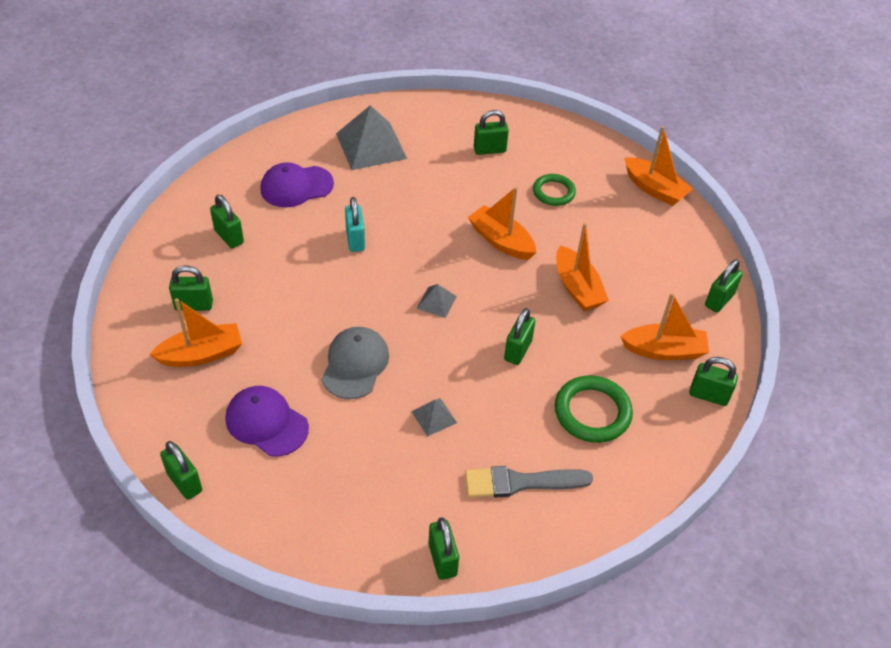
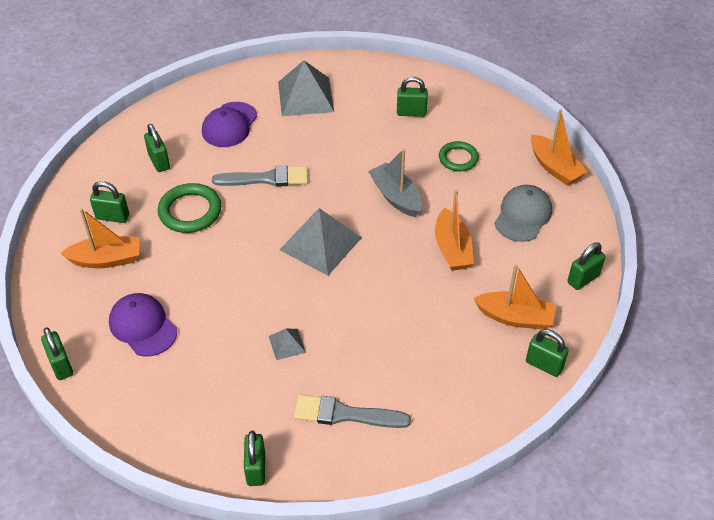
camera: 15 degrees right, 0 degrees up
purple cap [260,162,334,207] -> purple cap turned 60 degrees counterclockwise [202,102,257,147]
grey cap [322,327,389,399] -> grey cap moved to [494,185,552,242]
turquoise padlock [345,197,365,252] -> grey brush [212,166,308,187]
grey pyramid [416,284,457,318] -> grey pyramid [280,208,362,276], size x2.11
orange boat [468,187,536,260] -> grey boat [368,149,422,217]
green padlock [504,308,535,365] -> none
green ring [555,375,633,443] -> green ring moved to [158,183,221,233]

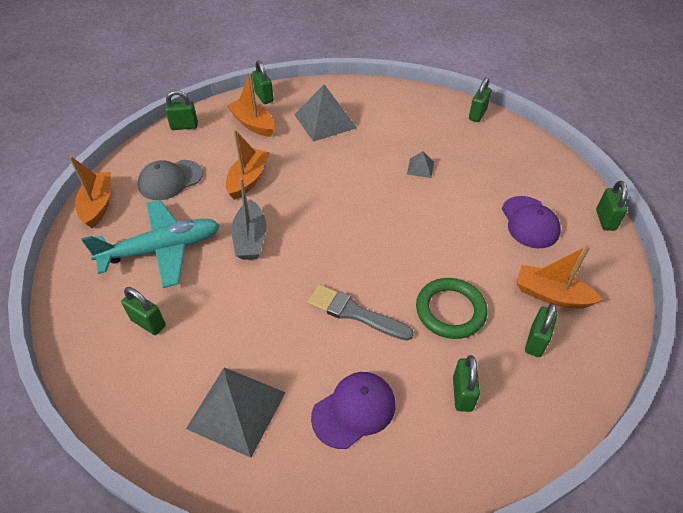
camera: 150 degrees left, 0 degrees up
green padlock [90,181,129,223] -> green padlock turned 75 degrees clockwise [525,303,557,357]
grey pyramid [280,208,362,276] -> grey pyramid moved to [294,84,357,142]
grey brush [294,395,411,428] -> none
green ring [439,141,479,171] -> turquoise plane [82,200,220,288]

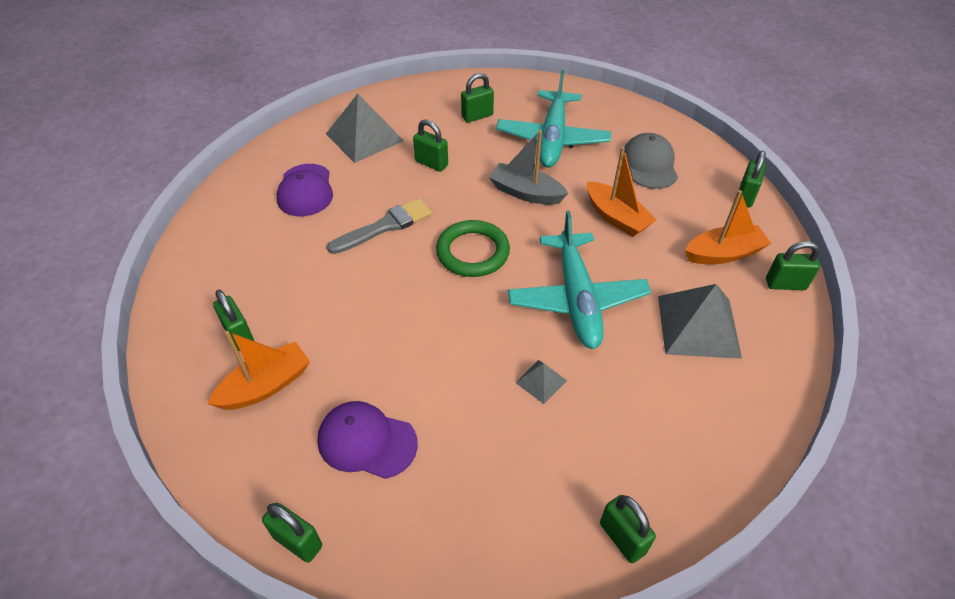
camera: 120 degrees right, 0 degrees up
orange boat [69,156,111,228] -> none
green ring [416,278,487,339] -> green ring moved to [436,220,510,277]
green padlock [453,355,480,412] -> green padlock moved to [413,119,448,172]
none -> turquoise plane [508,211,651,349]

